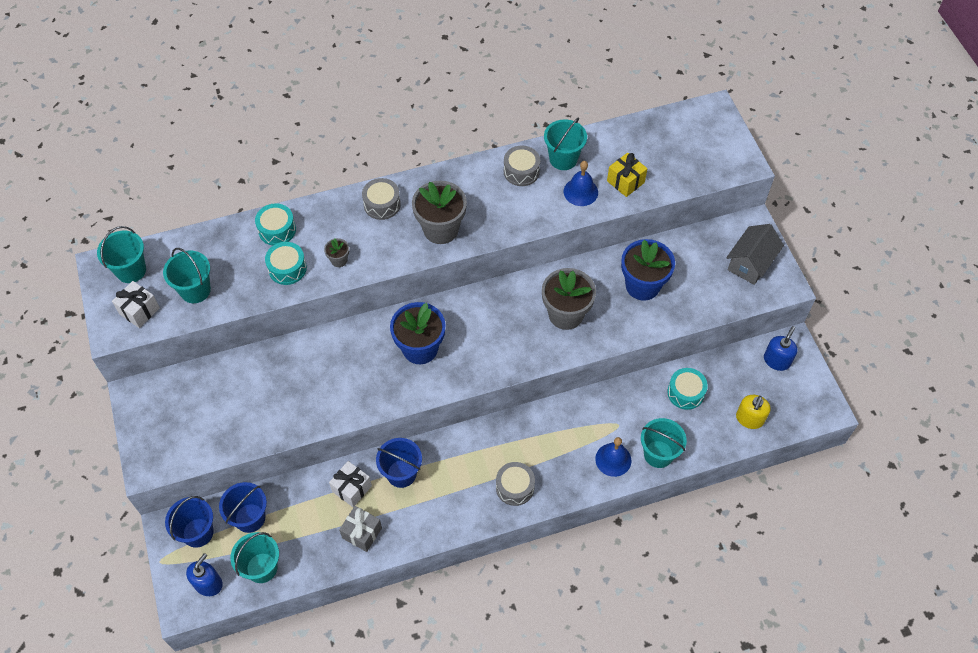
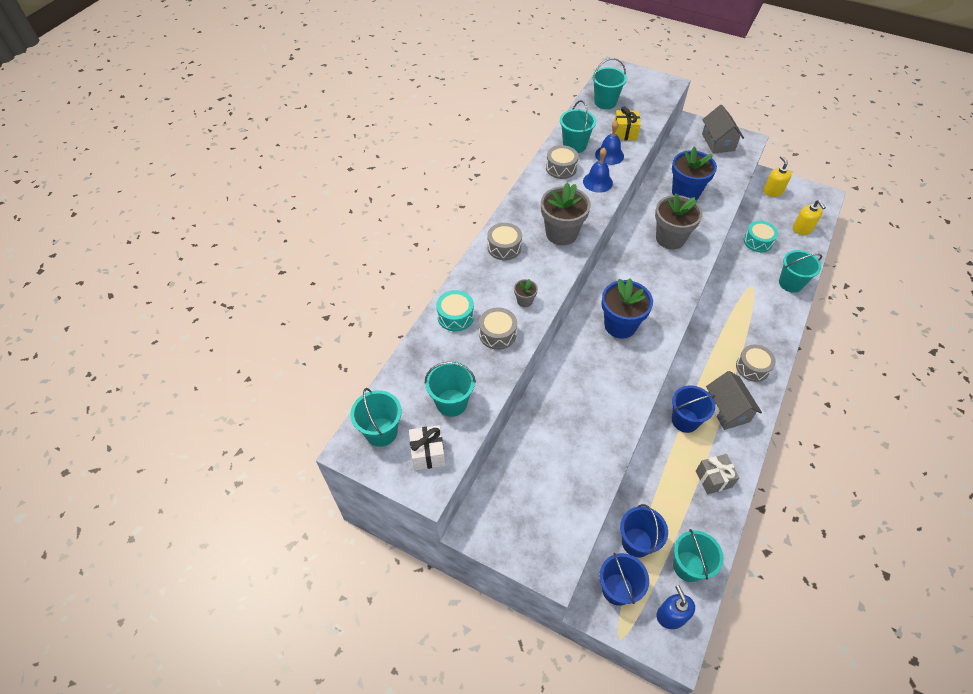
camera: 45 degrees left, 5 degrees down
turquoise drum [265,242,307,285] -> grey drum [479,307,517,350]
white gift [329,461,372,507] -> none
blue bell [595,437,631,477] -> blue bell moved to [583,148,613,193]
blue soap dispenser [764,326,798,371] -> yellow soap dispenser [764,156,792,197]
none -> turquoise bucket [592,58,627,109]
none -> grey house [706,371,762,430]

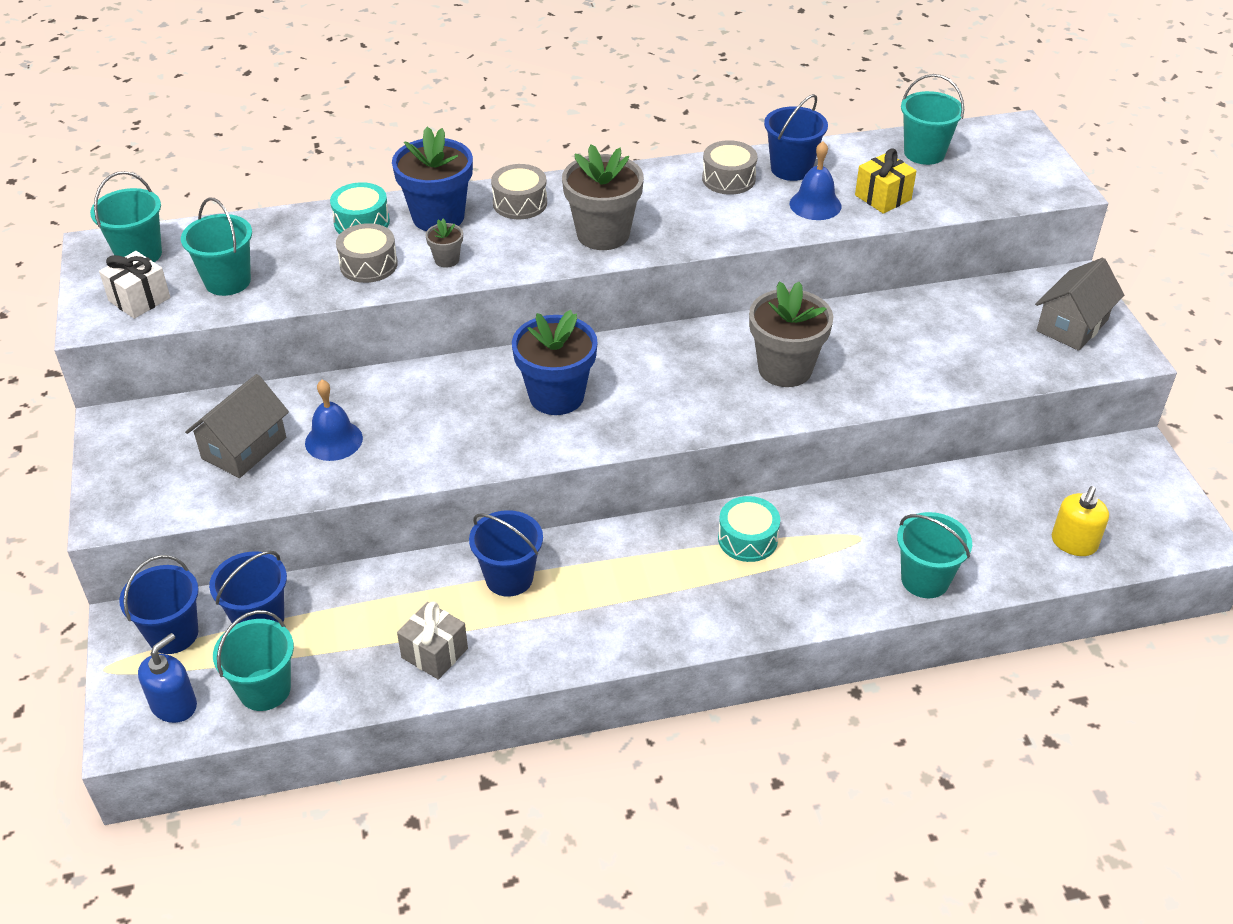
camera: 50 degrees right, 10 degrees down
turquoise bucket [560,100,596,153] -> blue bucket [764,94,828,181]
blue bell [583,148,613,193] -> blue bell moved to [305,380,363,461]
blue flower pot [672,147,717,200] -> blue flower pot moved to [392,127,473,231]
grey house [706,371,762,430] -> grey house moved to [185,374,289,478]
grey drum [736,345,776,382] -> none
turquoise drum [743,221,778,252] -> turquoise drum moved to [718,496,780,562]
yellow soap dispenser [764,156,792,197] -> none

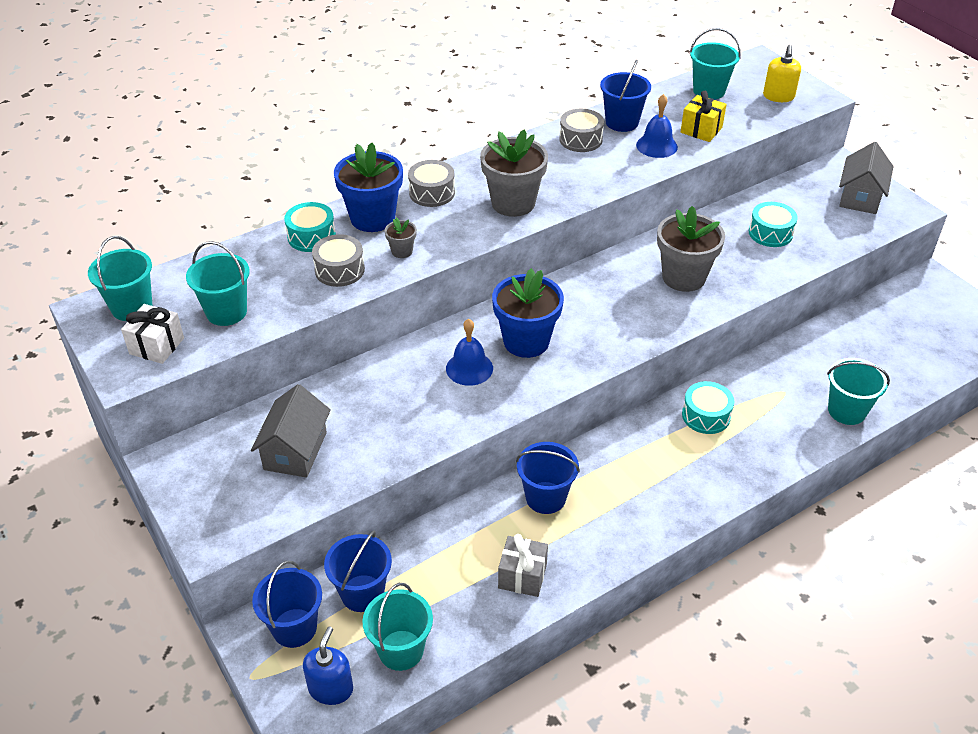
camera: 20 degrees left, 0 degrees up
blue bell [305,380,363,461] -> blue bell moved to [446,319,493,386]
yellow soap dispenser [1052,486,1109,556] -> yellow soap dispenser moved to [763,45,801,102]
none -> turquoise drum [749,202,798,247]

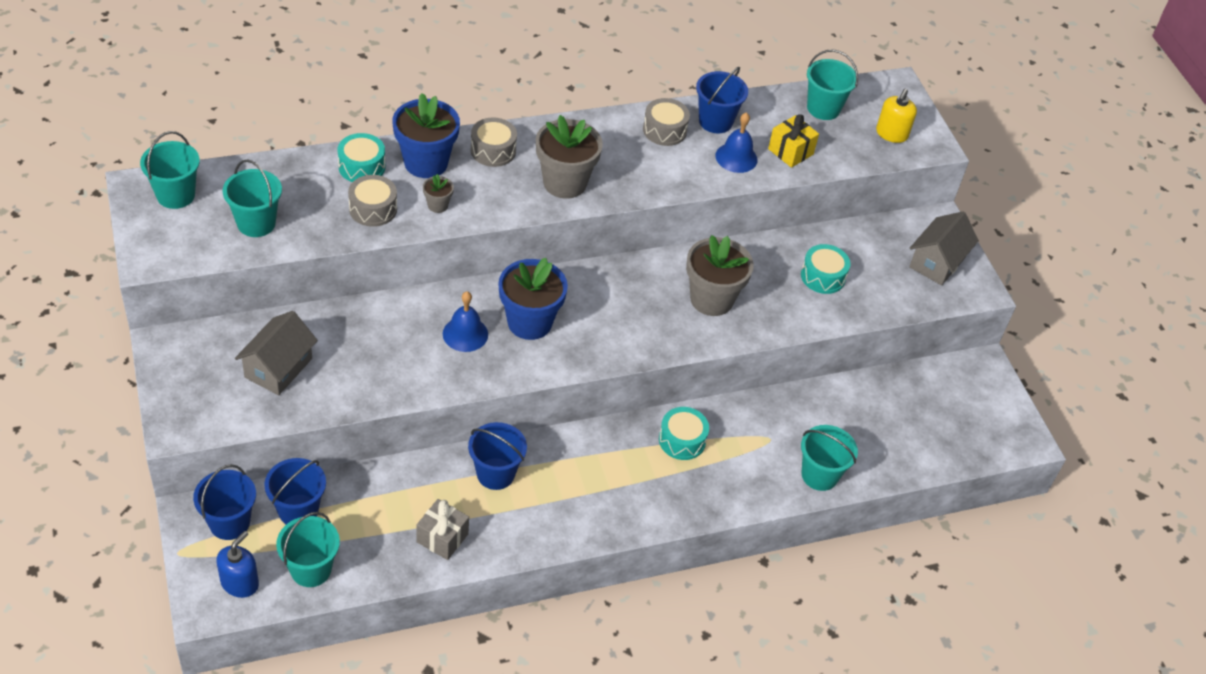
camera: 10 degrees right, 5 degrees up
white gift [121,304,184,364] -> none

